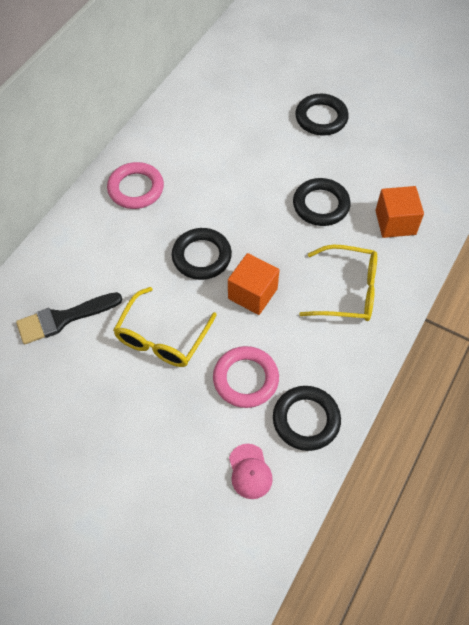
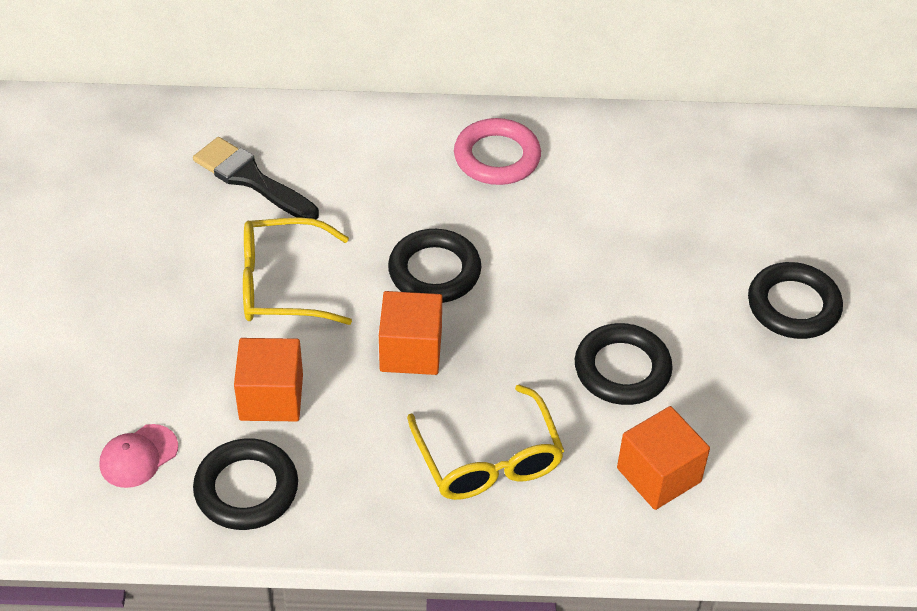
camera: 60 degrees right, 10 degrees down
pink ring [213,346,279,408] -> orange cube [234,338,303,421]

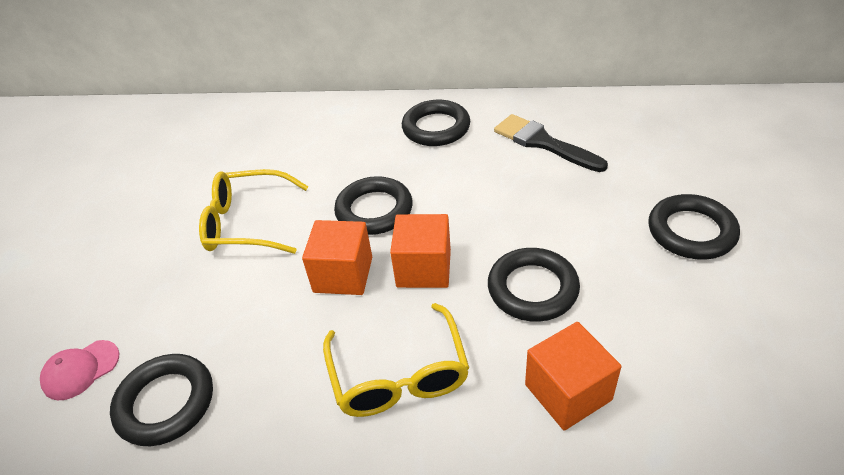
camera: 10 degrees right, 5 degrees down
black brush [193,137,319,219] -> black brush moved to [494,114,608,172]
orange cube [234,338,303,421] -> orange cube moved to [390,214,451,288]
pink ring [454,118,541,185] -> black ring [402,100,470,146]

